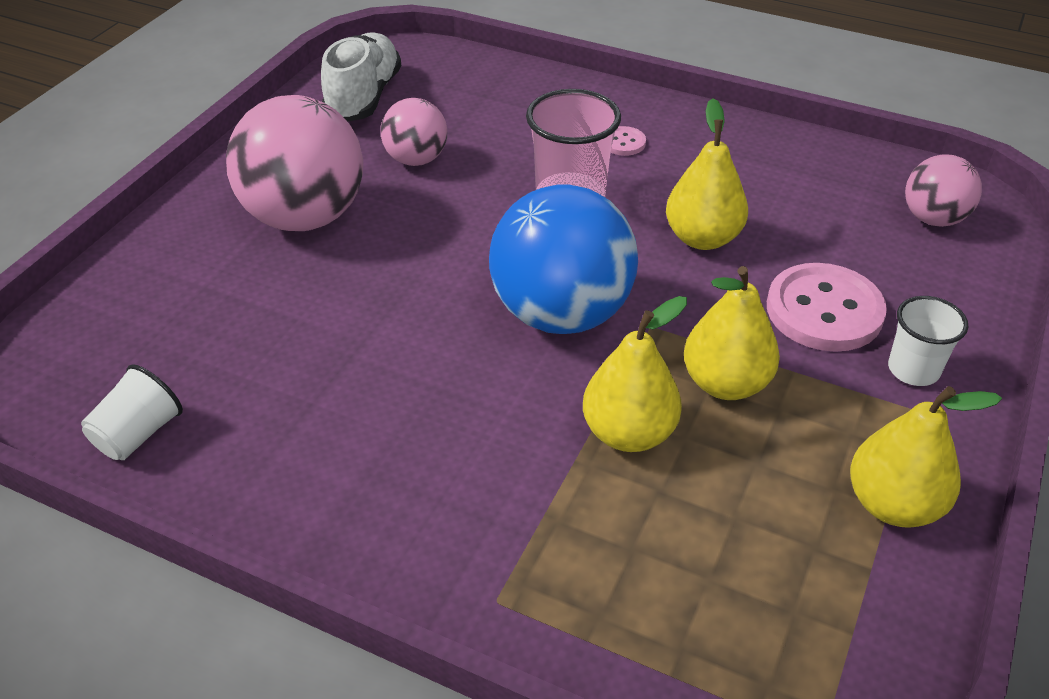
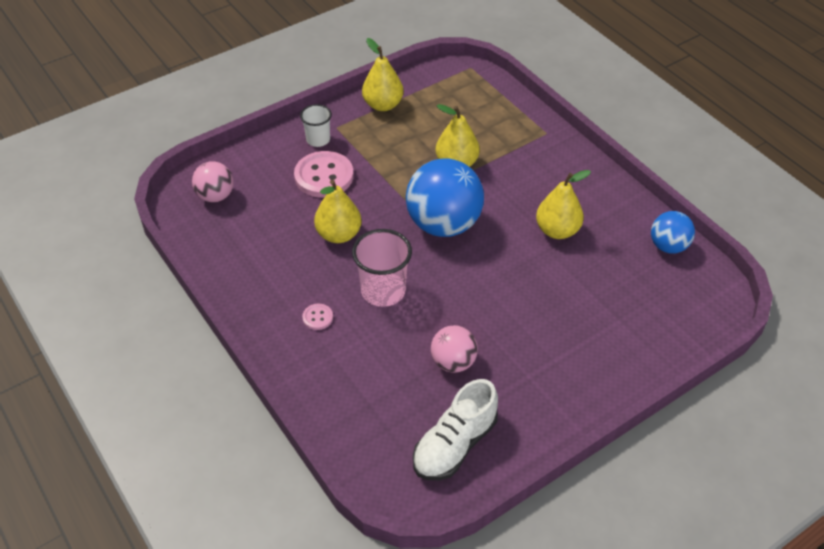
camera: 150 degrees left, 5 degrees up
white cup [81,364,183,460] -> blue ball [651,211,695,254]
pink ball [226,95,363,231] -> none
yellow pear [684,266,780,400] -> yellow pear moved to [536,170,591,239]

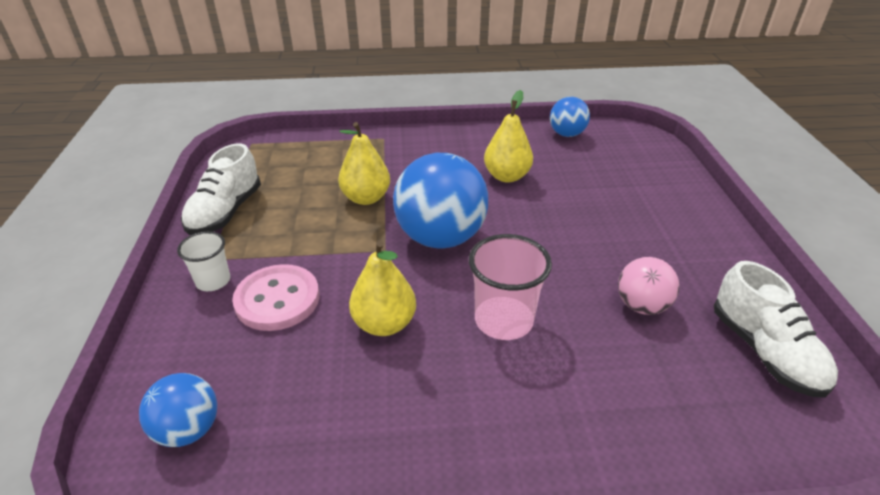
camera: 60 degrees left, 10 degrees down
pink ball [192,161,234,202] -> blue ball [139,373,217,447]
pink button [302,304,333,330] -> none
yellow pear [362,38,404,111] -> white shoe [181,143,261,235]

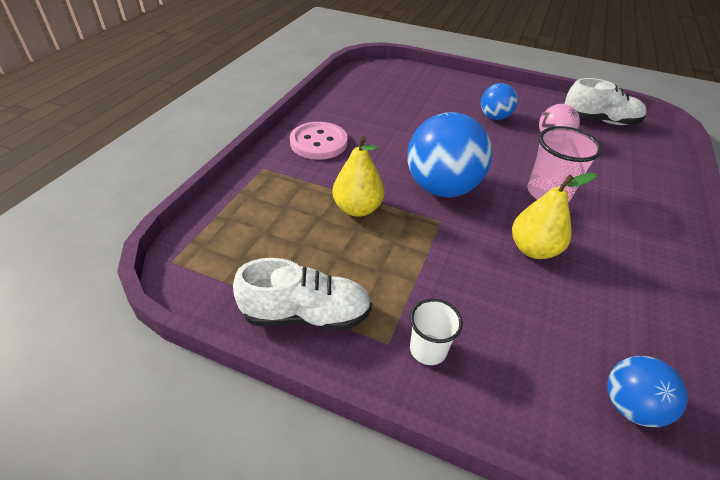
camera: 65 degrees left, 5 degrees up
white shoe [181,143,261,235] -> white shoe turned 45 degrees counterclockwise [233,258,372,330]
pink button [232,264,319,331] -> pink button moved to [290,122,348,160]
yellow pear [484,90,533,183] -> none
blue ball [550,97,590,137] -> blue ball moved to [481,83,518,120]

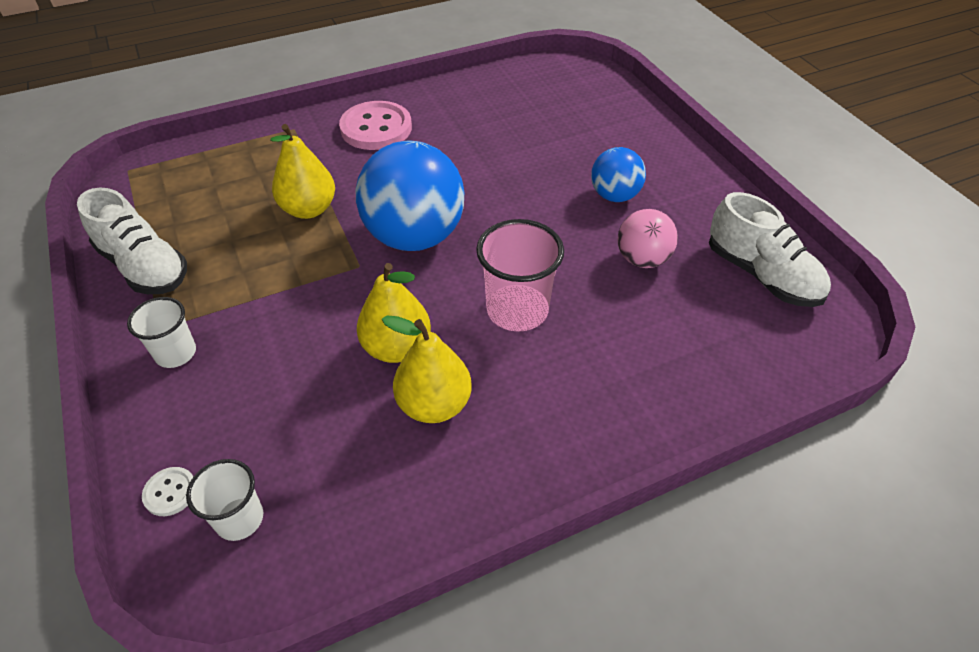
camera: 45 degrees right, 5 degrees up
blue ball [607,356,688,427] -> white cup [186,459,263,541]
none -> white button [142,467,194,516]
none -> yellow pear [382,316,472,423]

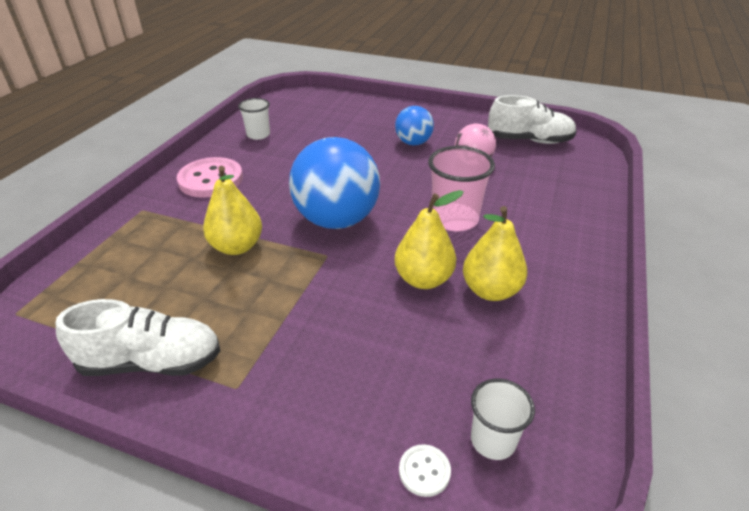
camera: 45 degrees left, 10 degrees down
white cup [127,297,196,368] -> white cup moved to [238,98,270,140]

